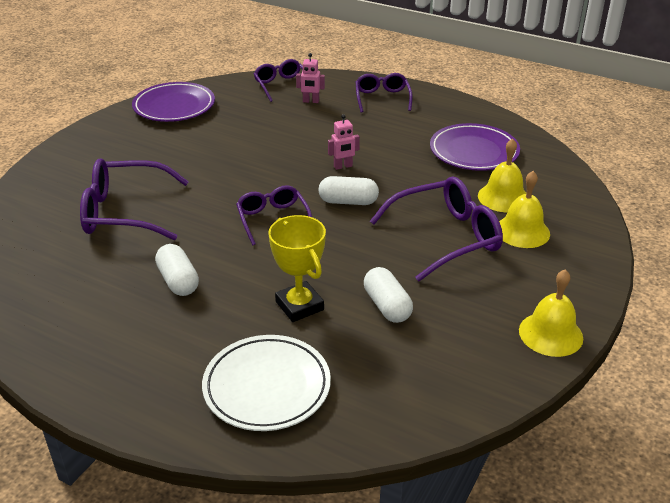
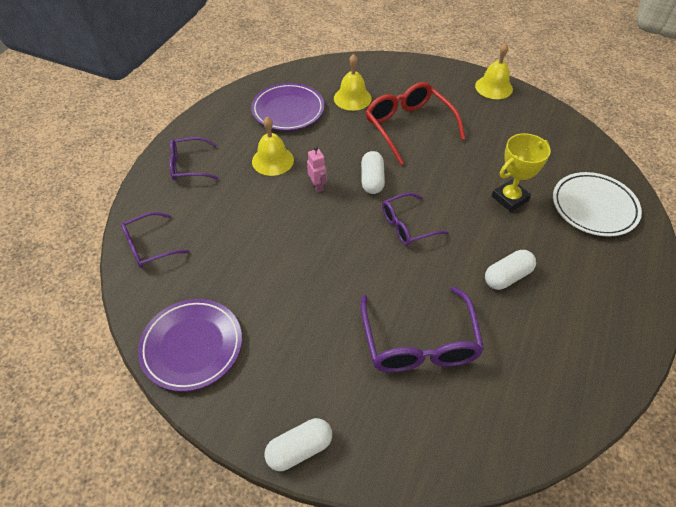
camera: 95 degrees left, 15 degrees up
pink robot [296,53,325,103] -> none
white capsule [364,267,413,323] -> white capsule moved to [264,418,332,471]
purple glasses [370,177,503,282] -> red glasses [366,82,465,165]
yellow bell [499,171,550,248] -> yellow bell moved to [252,116,294,176]

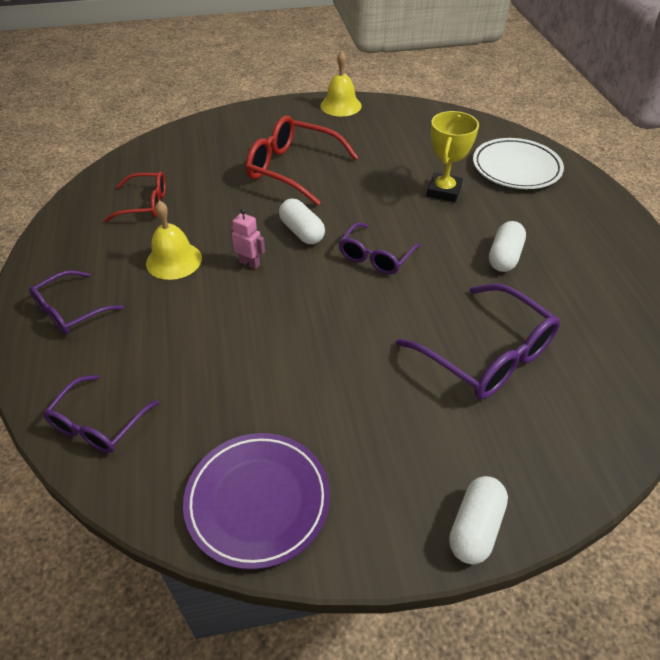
camera: 35 degrees left, 5 degrees down
purple plate [251,83,325,131] -> red glasses [104,171,166,222]
yellow bell [334,54,372,111] -> none

